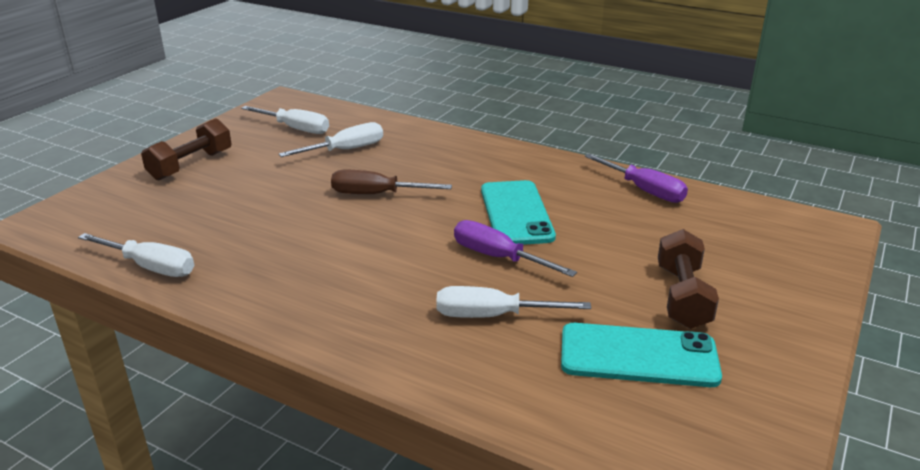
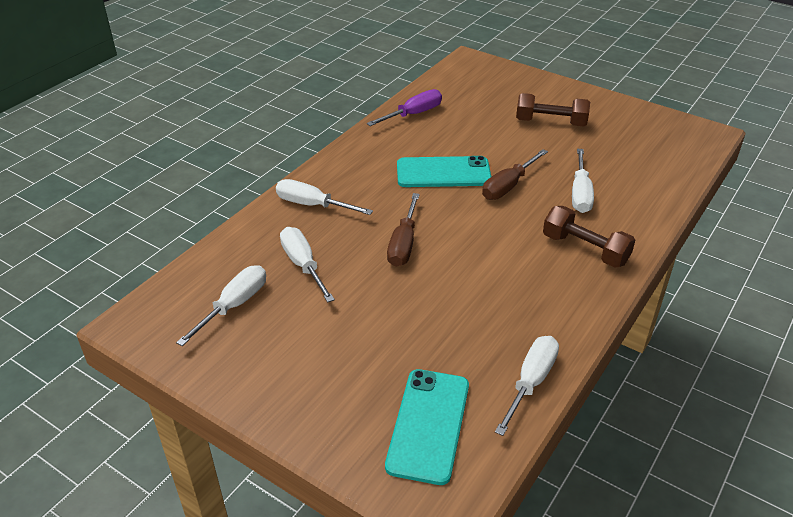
camera: 85 degrees left, 10 degrees up
brown dumbbell [141,118,232,180] -> brown dumbbell moved to [543,206,635,268]
purple screwdriver [454,220,577,277] -> brown screwdriver [482,149,548,200]
turquoise phone [561,323,722,387] -> turquoise phone moved to [385,369,469,485]
none -> white screwdriver [276,179,373,215]

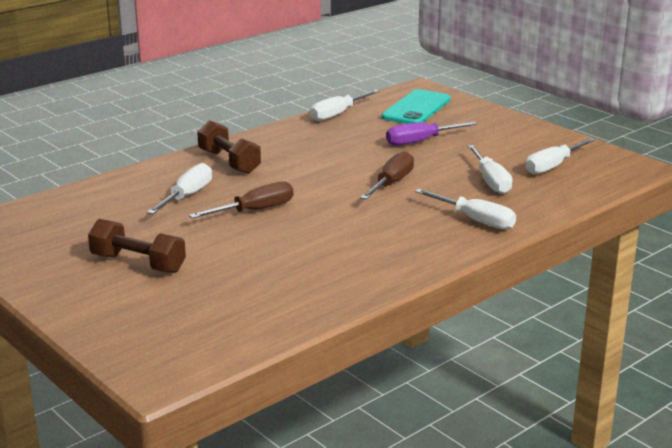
camera: 165 degrees left, 15 degrees down
purple screwdriver [367,89,442,126] -> purple screwdriver moved to [386,121,477,146]
turquoise phone [397,156,491,187] -> none

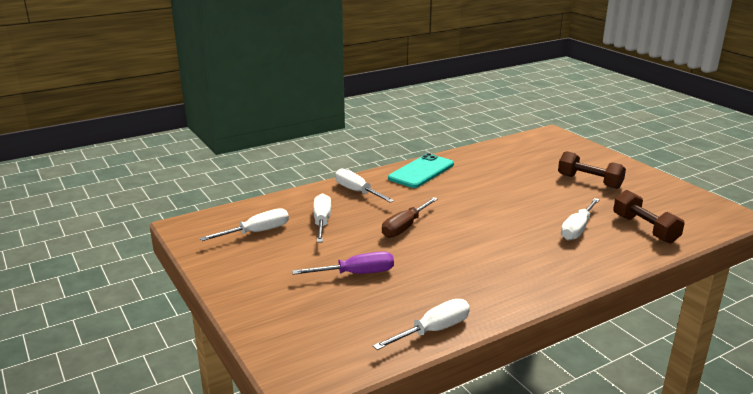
camera: 170 degrees left, 0 degrees up
brown screwdriver [189,181,293,219] -> none
brown dumbbell [197,120,261,174] -> brown dumbbell moved to [613,190,685,244]
turquoise phone [381,89,451,124] -> turquoise phone moved to [388,153,454,188]

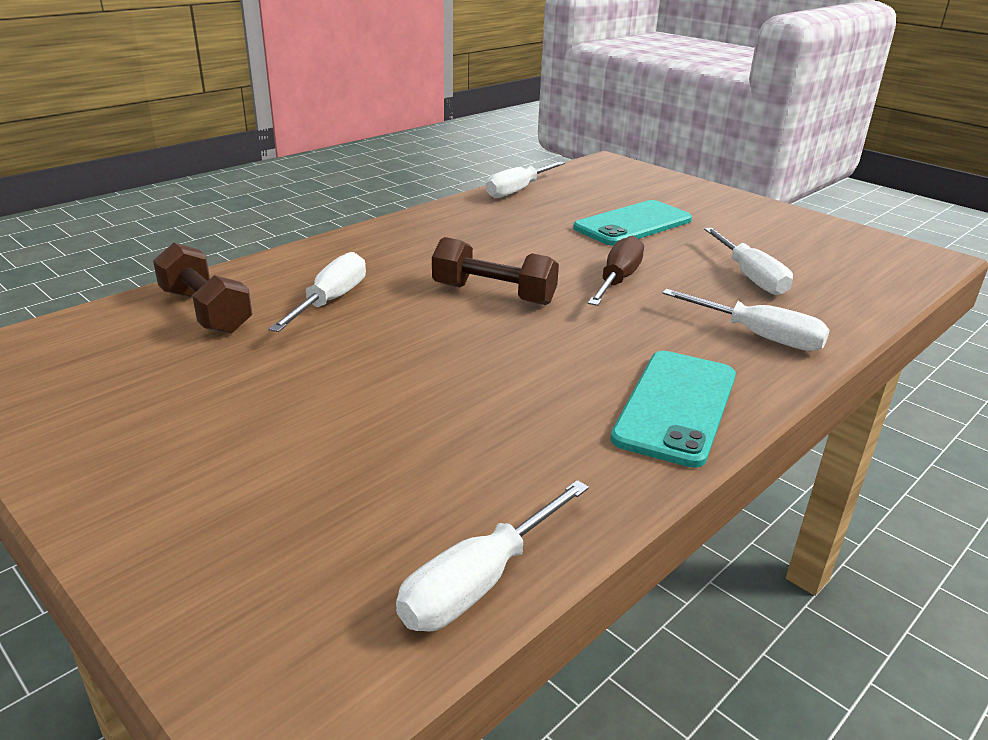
camera: 165 degrees right, 5 degrees up
white screwdriver [200,208,289,241] -> white screwdriver moved to [396,480,589,631]
purple screwdriver [292,251,394,275] -> turquoise phone [573,200,692,246]
brown dumbbell [558,151,626,189] -> brown dumbbell moved to [432,237,559,305]

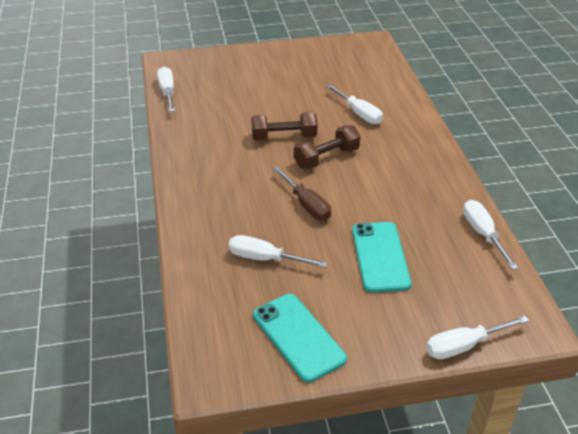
camera: 125 degrees right, 10 degrees up
brown dumbbell [153,243,253,334] -> brown dumbbell moved to [251,112,317,141]
turquoise phone [611,351,736,468] -> turquoise phone moved to [253,294,347,382]
white screwdriver [662,289,830,351] -> white screwdriver moved to [426,316,529,359]

